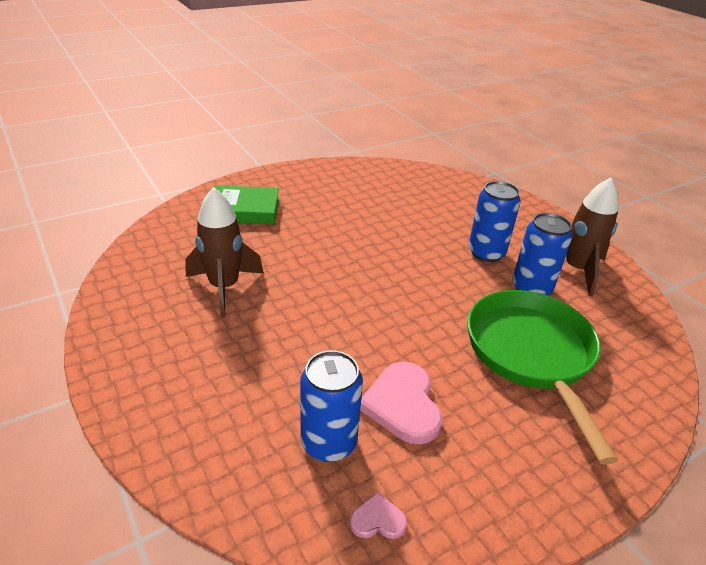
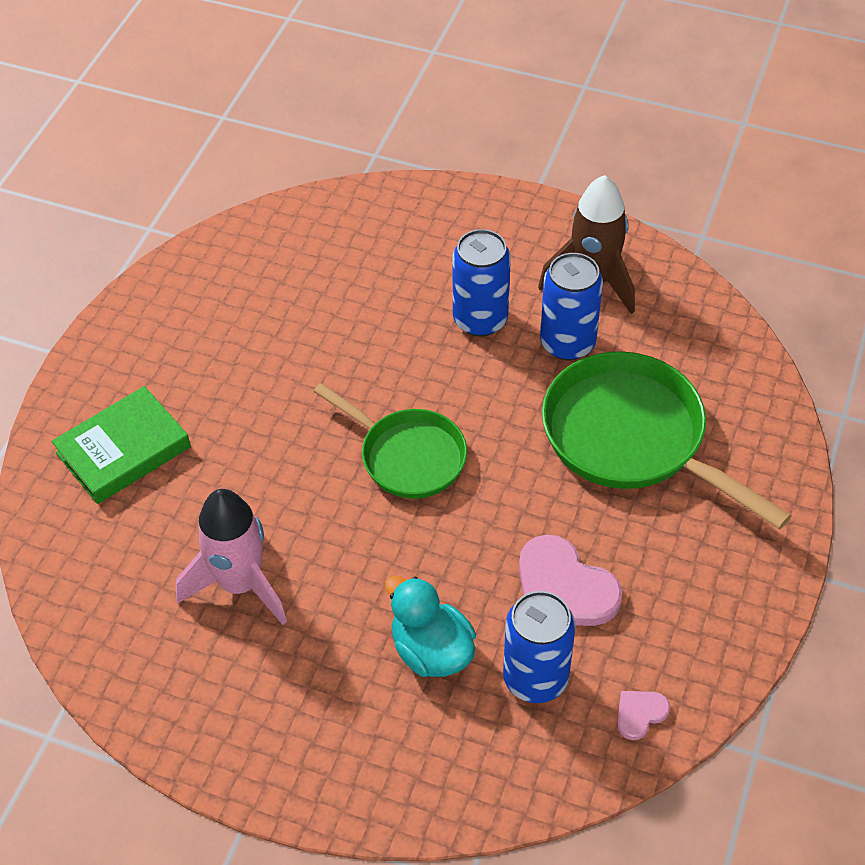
camera: 35 degrees left, 15 degrees up
brown rocket [185,187,264,318] -> pink rocket [176,489,287,625]
none -> green pan [313,383,467,499]
none -> turquoise duck [385,576,476,677]

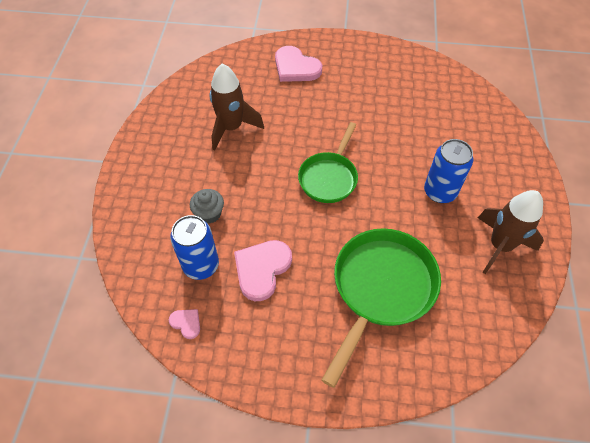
camera: 75 degrees right, 5 degrees up
green book [51,386,191,504] -> pink heart [275,46,322,82]
pink rocket [176,489,287,625] -> brown rocket [210,64,264,151]
turquoise duck [385,576,476,677] -> grey cupcake [190,189,224,224]
blue can [540,253,603,360] -> none

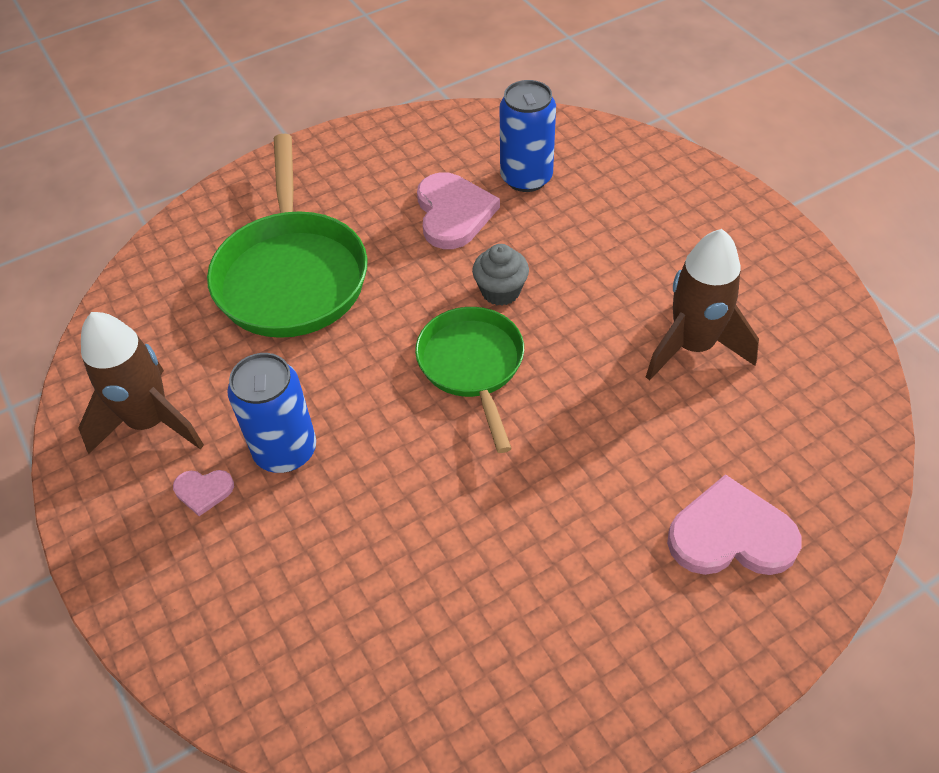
camera: 145 degrees right, 5 degrees down
pink heart [169,309,200,339] -> pink heart moved to [173,470,234,516]
grey cupcake [190,189,224,224] -> grey cupcake moved to [472,244,529,306]

